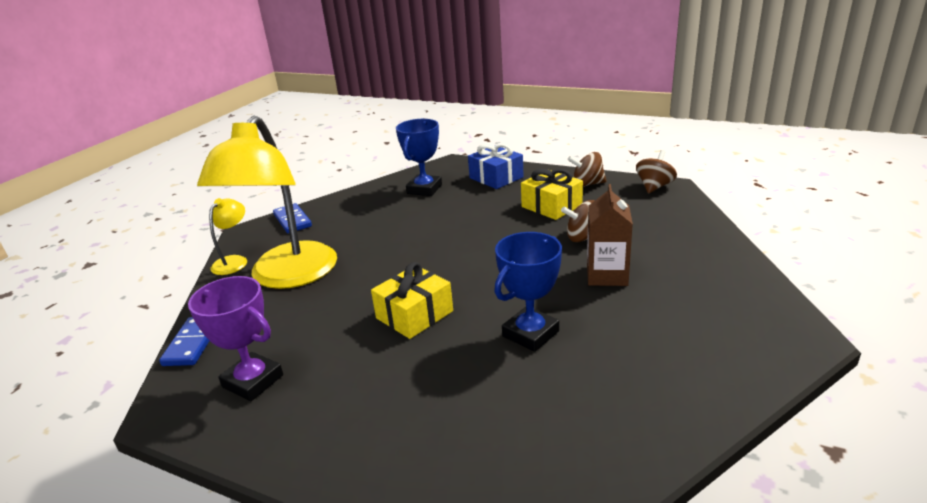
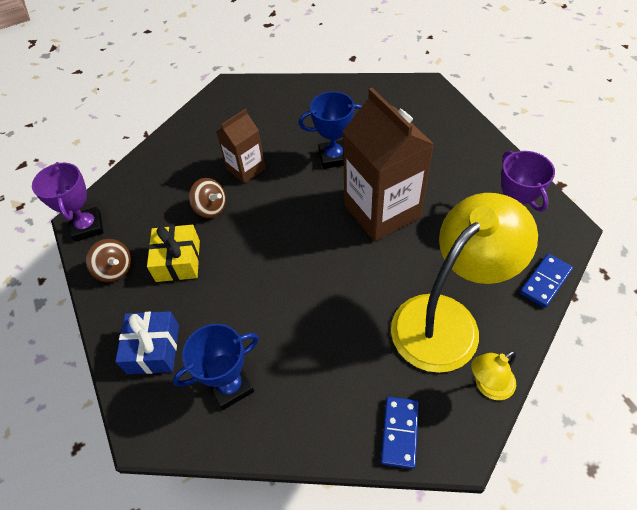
camera: 140 degrees left, 25 degrees up
yellow gift [371,262,453,339] -> brown carton [342,88,434,241]
brown spinning top [636,150,677,193] -> purple trophy [32,162,104,242]

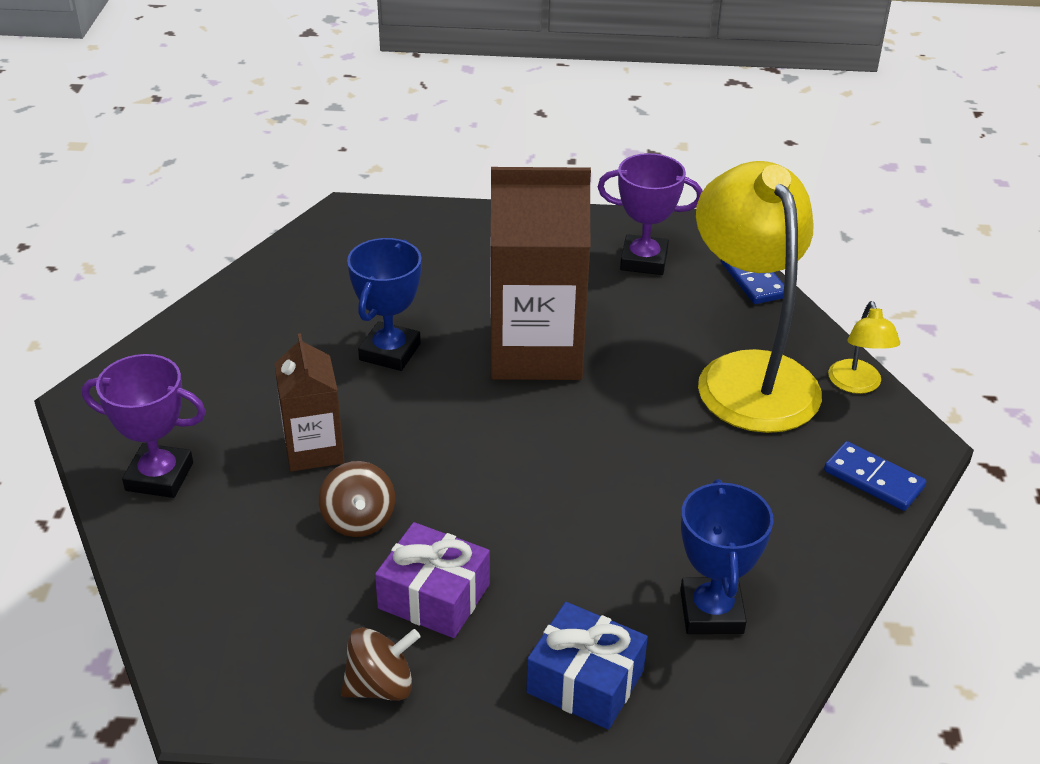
camera: 65 degrees left, 15 degrees down
purple trophy [32,162,104,242] -> purple trophy moved to [82,354,206,498]
yellow gift [147,225,200,282] -> purple gift [375,522,490,638]
brown spinning top [189,178,226,218] -> brown spinning top turned 105 degrees clockwise [319,461,395,537]

